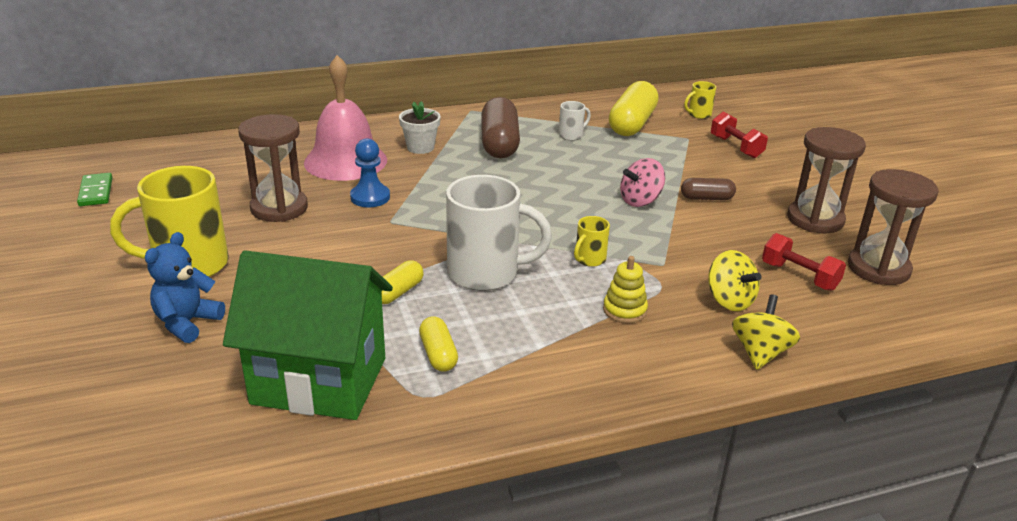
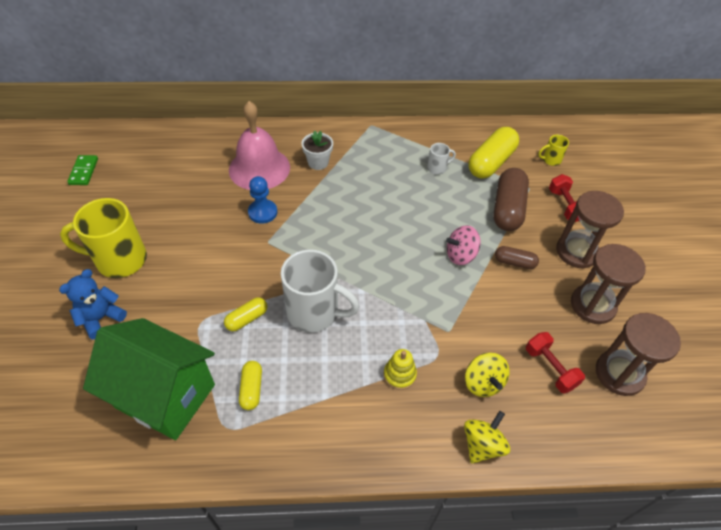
camera: 15 degrees right, 20 degrees up
brown hourglass [238,114,308,222] -> brown hourglass moved to [556,191,624,268]
brown capsule [481,97,520,158] -> brown capsule moved to [493,168,529,231]
yellow mug [574,216,610,267] -> none

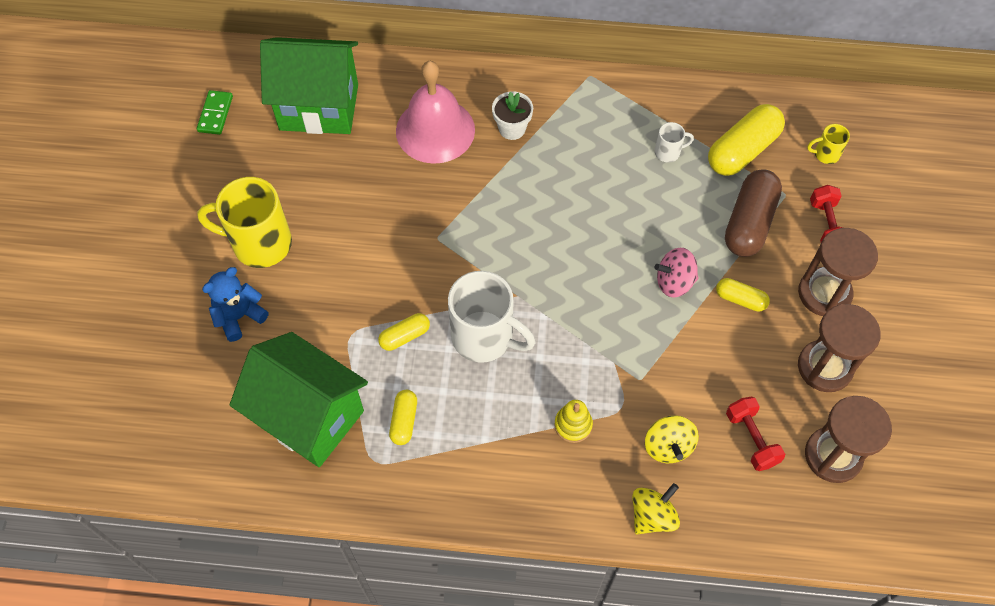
camera: 10 degrees right, 10 degrees up
blue pawn [248,176,277,224] -> none
brown capsule [495,246,539,269] -> yellow capsule [716,278,770,312]
none -> green house [260,37,358,134]

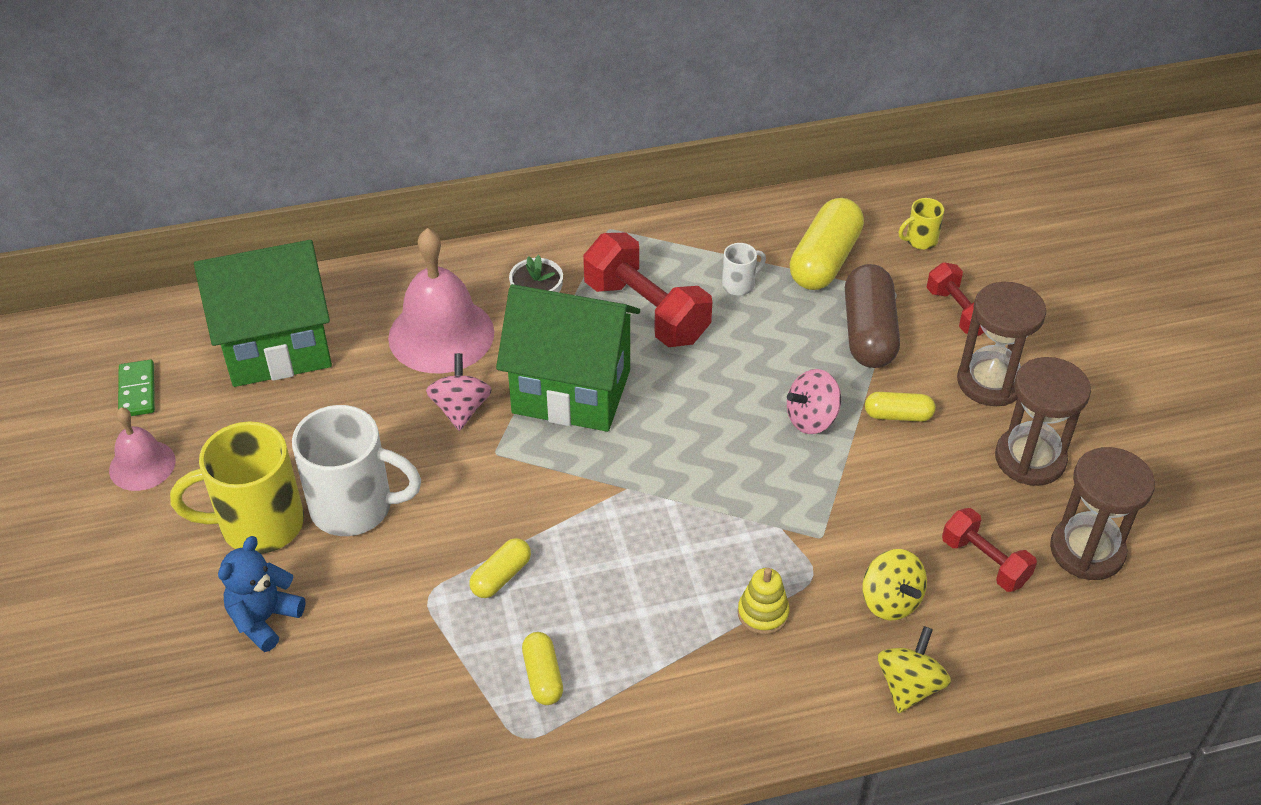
camera: 20 degrees left, 15 degrees down
green house [230,332,368,467] -> green house moved to [496,284,640,432]
white mug [448,271,535,363] -> white mug moved to [292,405,421,536]
none -> pink bell [109,408,175,491]
none -> pink spinning top [426,353,492,431]
none -> red dumbbell [583,233,712,347]

